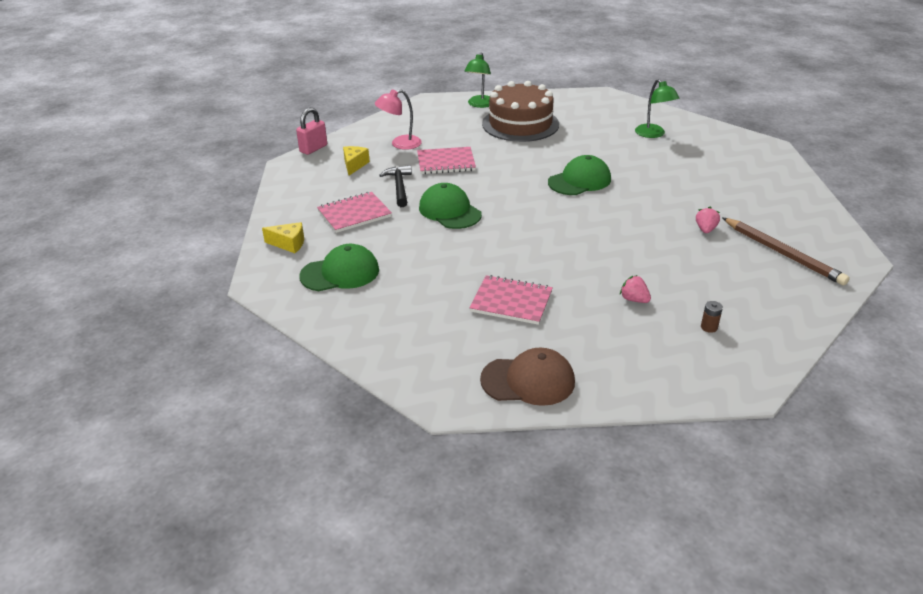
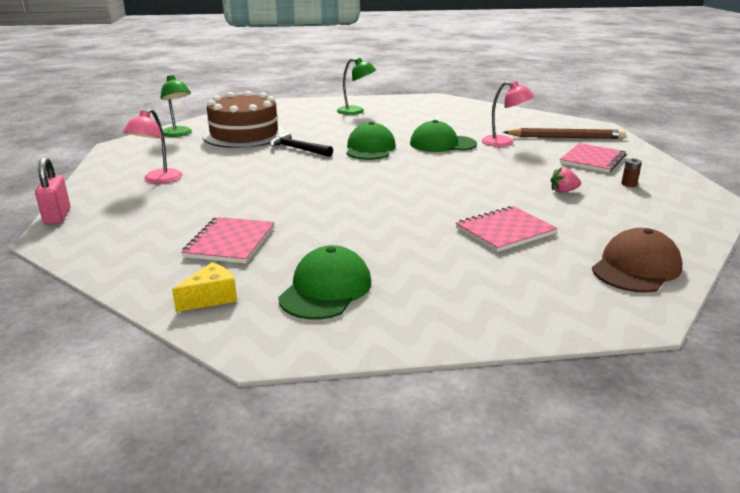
camera: 50 degrees left, 10 degrees down
yellow cheese [343,146,370,175] -> none
black hammer [379,165,412,207] -> black hammer moved to [270,132,333,157]
pink notebook [417,147,476,174] -> pink notebook moved to [560,143,626,173]
green cap [419,183,482,229] -> green cap moved to [410,120,477,152]
pink strawberry [696,207,720,233] -> pink lamp [482,81,535,147]

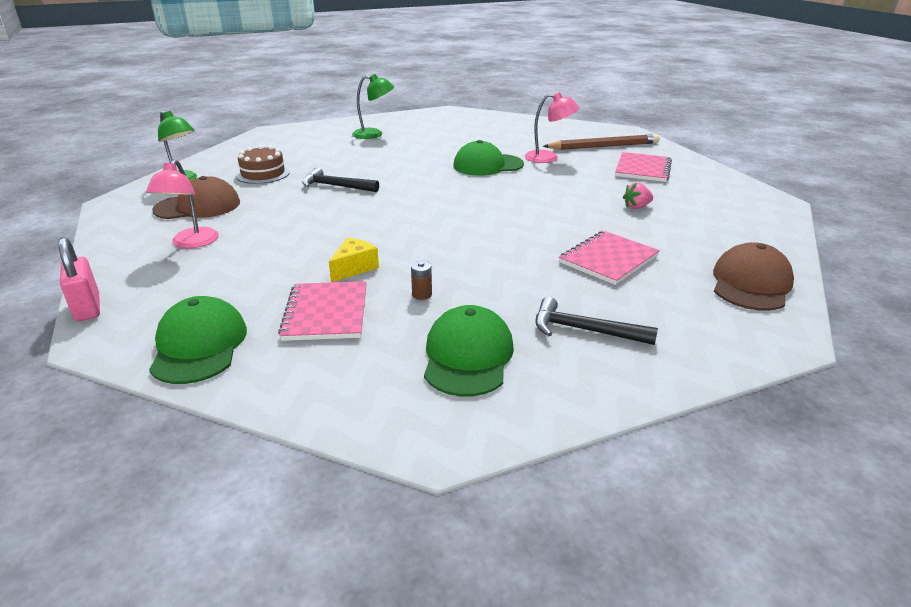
camera: 15 degrees left, 5 degrees up
yellow cheese [172,262,237,312] -> yellow cheese moved to [329,238,379,282]
brown cake [202,91,286,148] -> brown cake [236,145,290,184], size x0.55
green cap [346,122,396,160] -> green cap moved to [149,296,247,384]
brown battery [621,158,642,187] -> brown battery moved to [411,261,432,300]
none -> brown cap [152,176,240,219]
none -> black hammer [535,297,658,345]

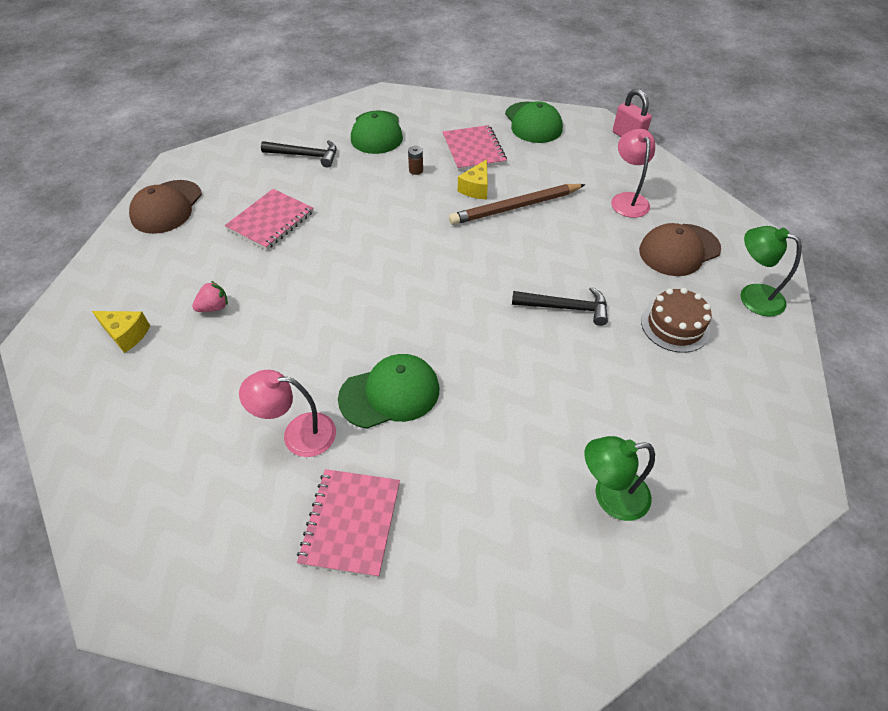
camera: 170 degrees right, 20 degrees up
brown pencil [543,134,660,150] -> brown pencil moved to [449,184,585,225]
pink notebook [615,152,672,182] -> pink notebook moved to [297,469,400,577]
none -> yellow cheese [92,311,150,353]

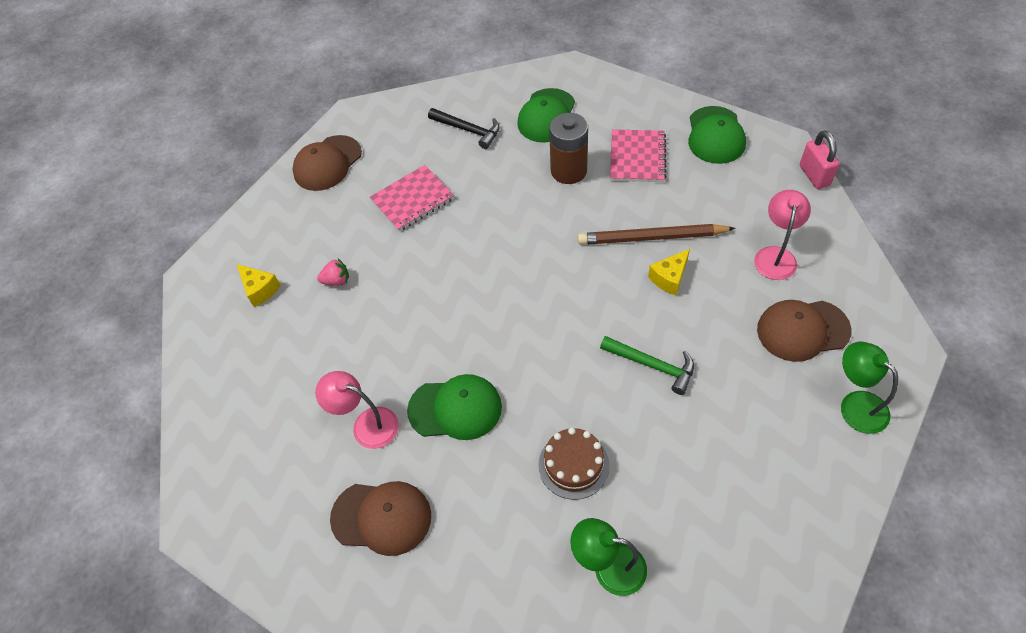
camera: 25 degrees right, 5 degrees up
pink notebook [297,469,400,577] -> brown cap [330,481,431,556]
brown battery [408,146,423,175] -> brown battery [549,113,588,184], size x2.47
yellow cheese [458,159,488,199] -> yellow cheese moved to [648,249,690,295]
black hammer [512,287,608,326] -> green hammer [600,336,694,395]
brown cake [641,288,712,353] -> brown cake moved to [538,427,609,500]

